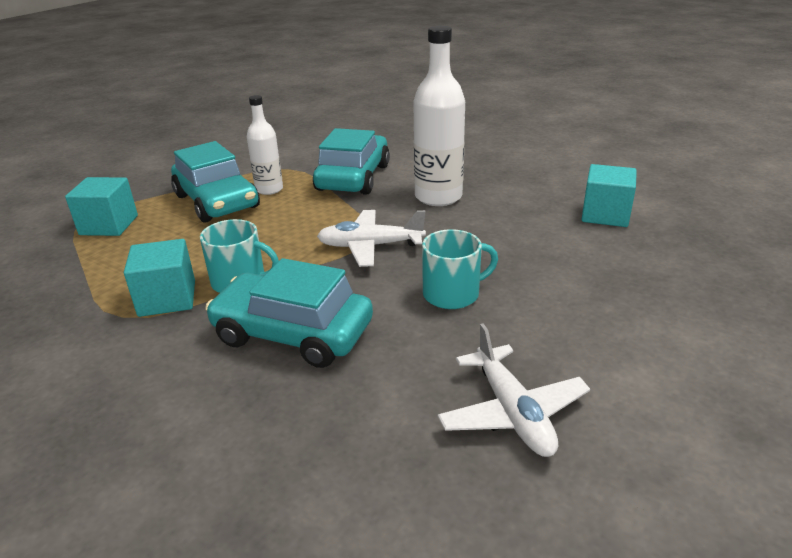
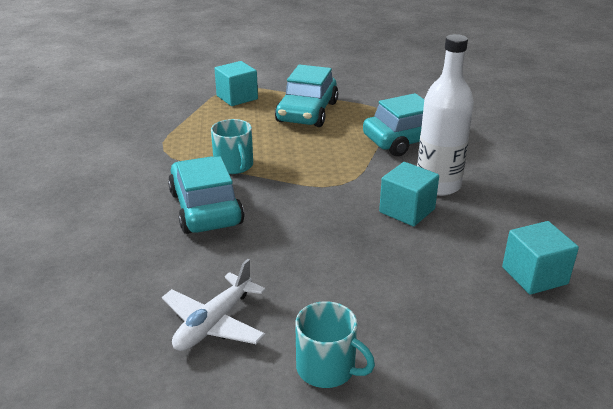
camera: 50 degrees right, 0 degrees up
turquoise cube [124,239,195,317] -> turquoise cube moved to [379,162,439,226]
white bottle [247,95,283,195] -> none
white plane [317,210,426,267] -> none
turquoise mug [422,229,498,309] -> turquoise mug moved to [295,301,375,388]

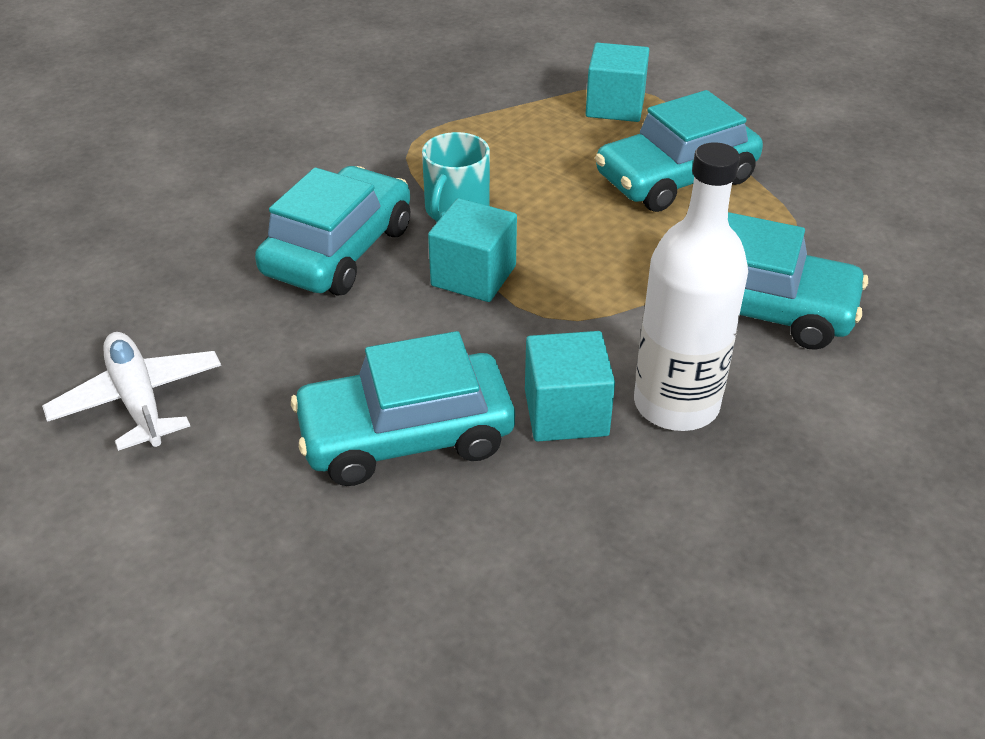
camera: 45 degrees right, 10 degrees up
white plane [162,259,266,351] -> white plane turned 75 degrees clockwise [42,332,221,451]
turquoise mug [295,301,375,388] -> none
turquoise cube [502,221,579,295] -> turquoise cube moved to [428,198,517,302]
none -> turquoise car [291,331,515,486]

